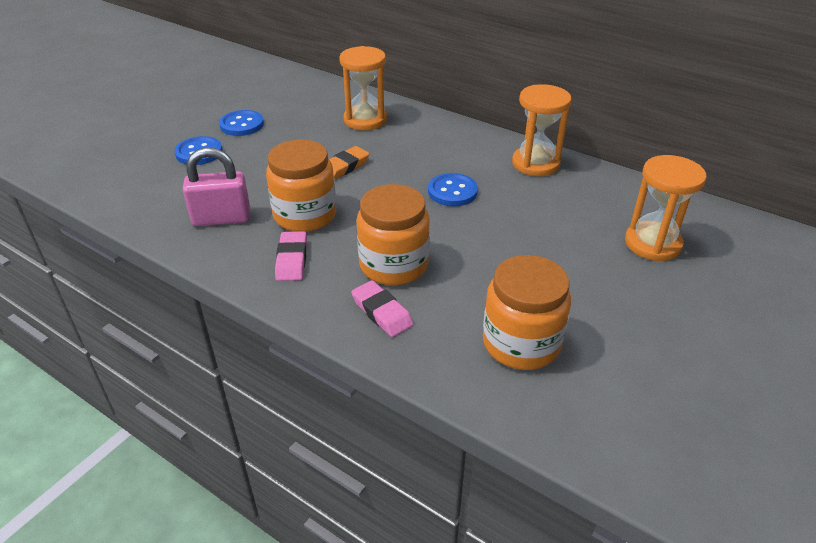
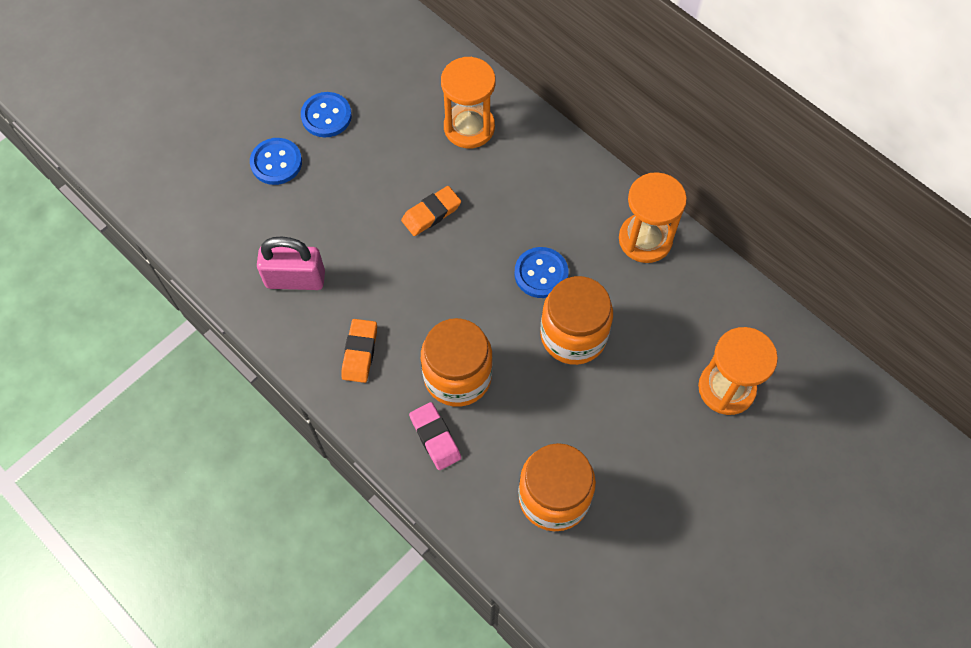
camera: 10 degrees right, 25 degrees up
orange jar [266,139,336,232] -> orange jar moved to [540,276,613,365]
pink eraser [275,231,307,281] -> orange eraser [341,319,377,383]

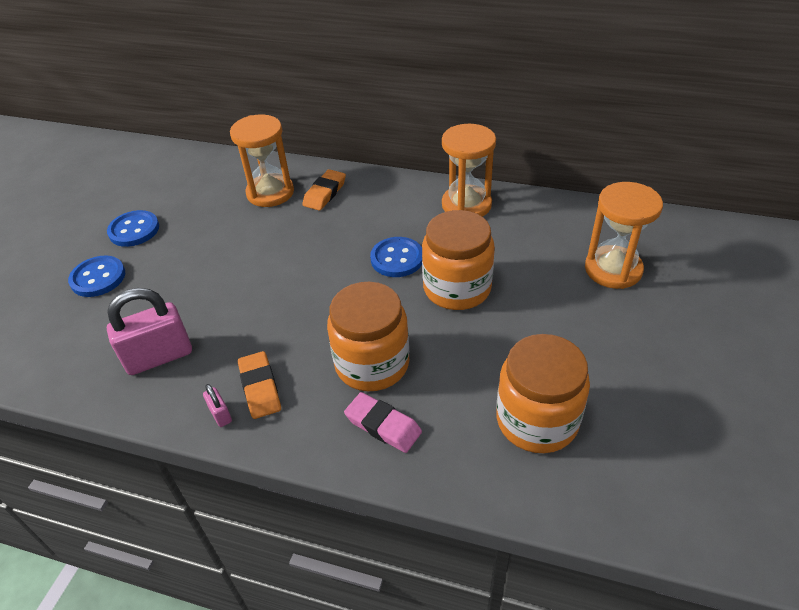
camera: 25 degrees left, 20 degrees down
orange eraser [401,186,461,236] -> orange eraser moved to [302,169,346,211]
none -> pink padlock [203,384,232,427]

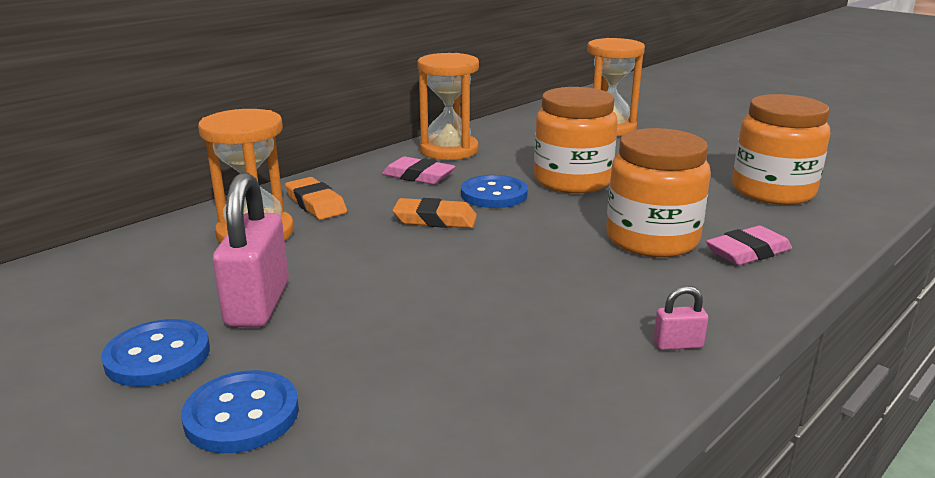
camera: 65 degrees left, 20 degrees down
pink padlock [107,288,192,375] -> pink padlock moved to [213,172,289,327]
orange eraser [238,351,281,419] -> orange eraser moved to [393,198,477,228]
none -> pink eraser [382,156,455,185]

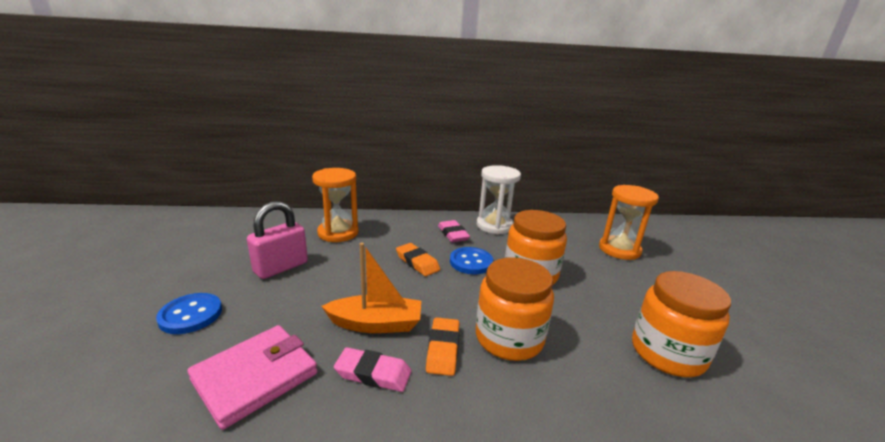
camera: 40 degrees right, 0 degrees up
blue button [101,319,210,387] -> none
orange eraser [285,177,347,220] -> orange eraser moved to [426,317,459,376]
orange hourglass [417,53,479,160] -> white hourglass [477,165,521,234]
pink padlock [653,286,708,350] -> none
pink eraser [706,226,792,265] -> pink eraser moved to [334,347,412,392]
none -> pink wallet [187,325,317,430]
none -> orange boat [321,243,421,333]

